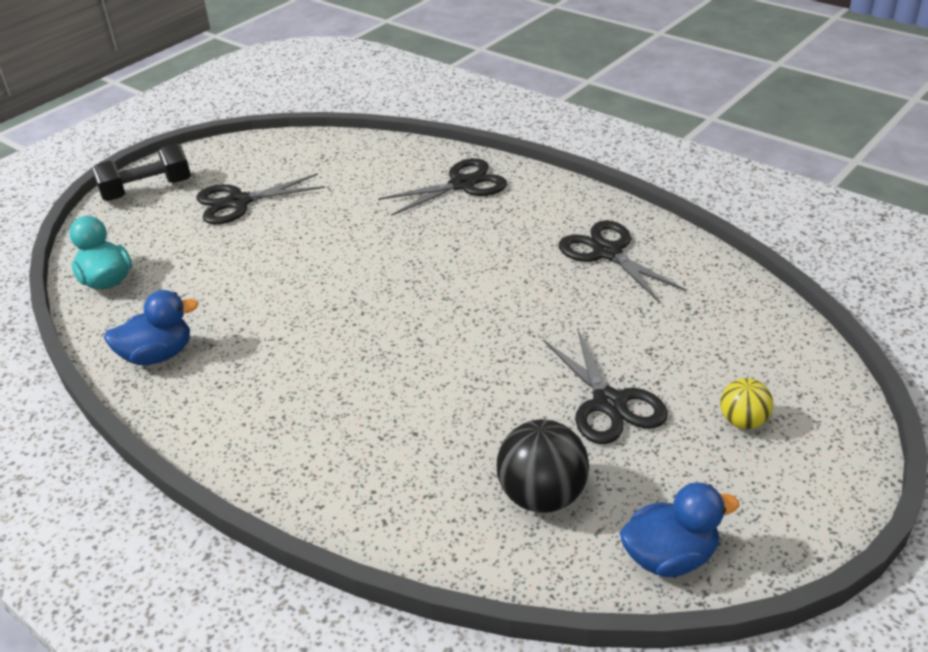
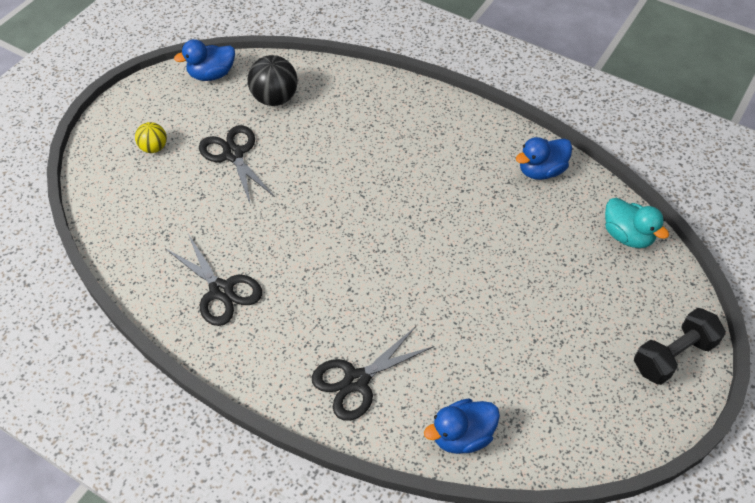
camera: 170 degrees right, 15 degrees up
black scissors [196,173,325,225] -> none
none -> blue duck [424,398,500,454]

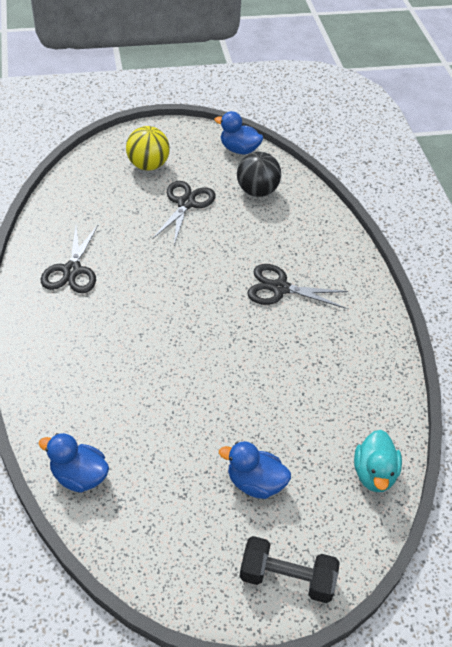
camera: 45 degrees right, 5 degrees down
yellow ball [135,122,167,153] -> yellow ball [126,126,170,171], size x1.68
black scissors [312,326,434,421] -> black scissors moved to [247,264,349,309]
blue duck [516,137,572,180] -> blue duck moved to [219,441,291,499]

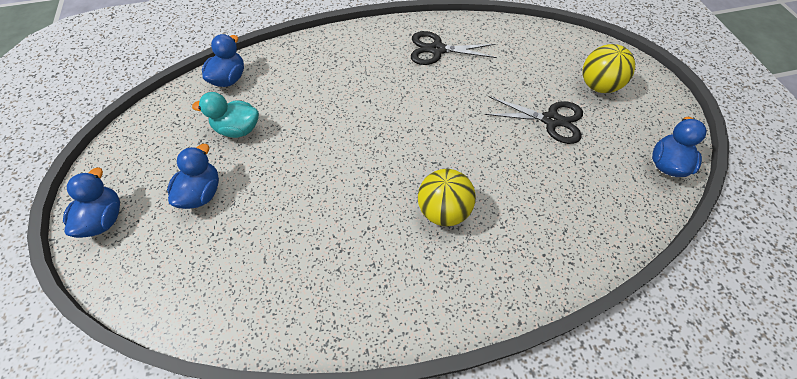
camera: 90 degrees right, 10 degrees up
black ball [237,152,281,197] -> none
black dumbbell [239,536,340,603] -> blue duck [63,167,120,238]
black scissors [247,264,349,309] -> yellow ball [418,169,476,226]
turquoise duck [354,430,402,492] -> turquoise duck moved to [192,92,259,138]

